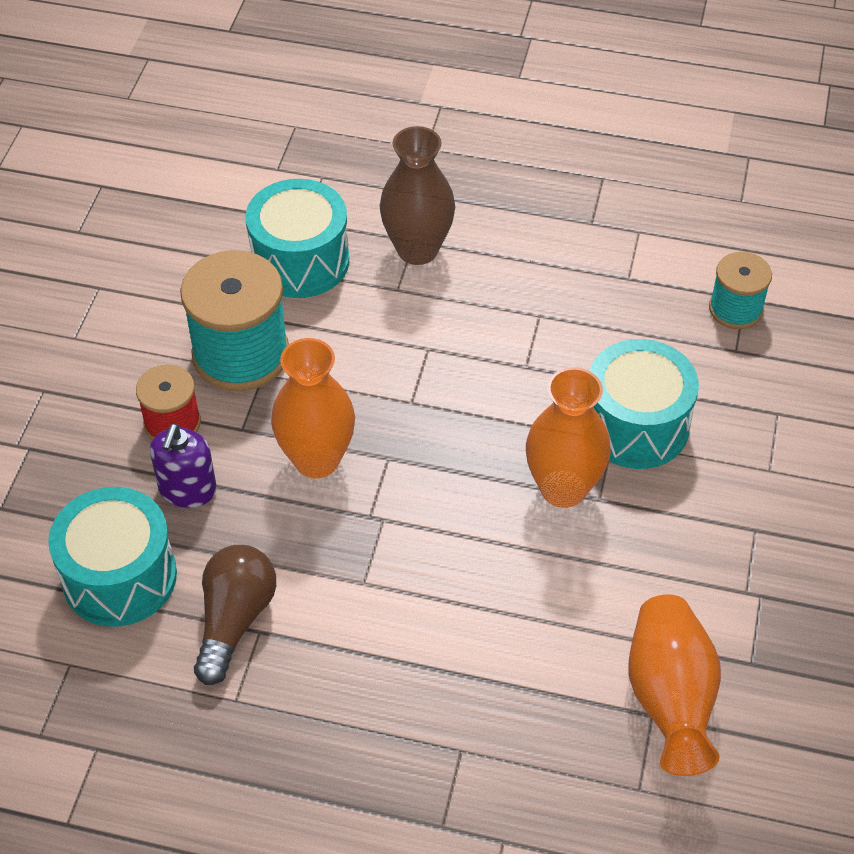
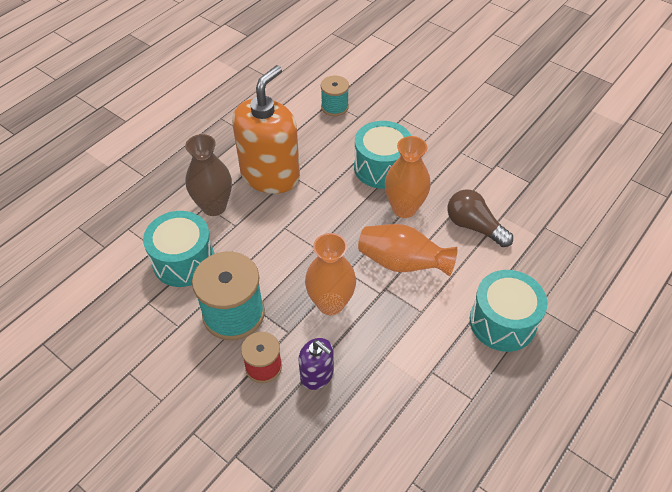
camera: 65 degrees left, 0 degrees up
turquoise drum [48,487,177,627] -> turquoise drum moved to [470,270,547,352]
brown light bulb [194,545,276,685] -> brown light bulb moved to [447,189,513,247]
orange vase [629,594,721,776] -> orange vase moved to [358,224,457,276]
none -> orange soap dispenser [232,65,300,194]

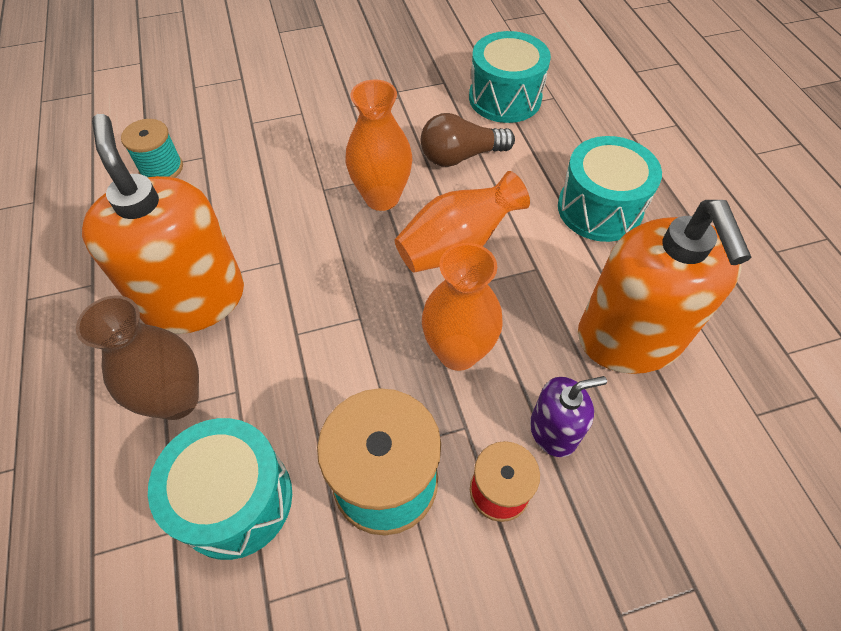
camera: 55 degrees left, 5 degrees up
turquoise drum [354,121,411,189] -> turquoise drum moved to [469,31,551,123]
none -> orange soap dispenser [578,200,752,374]

